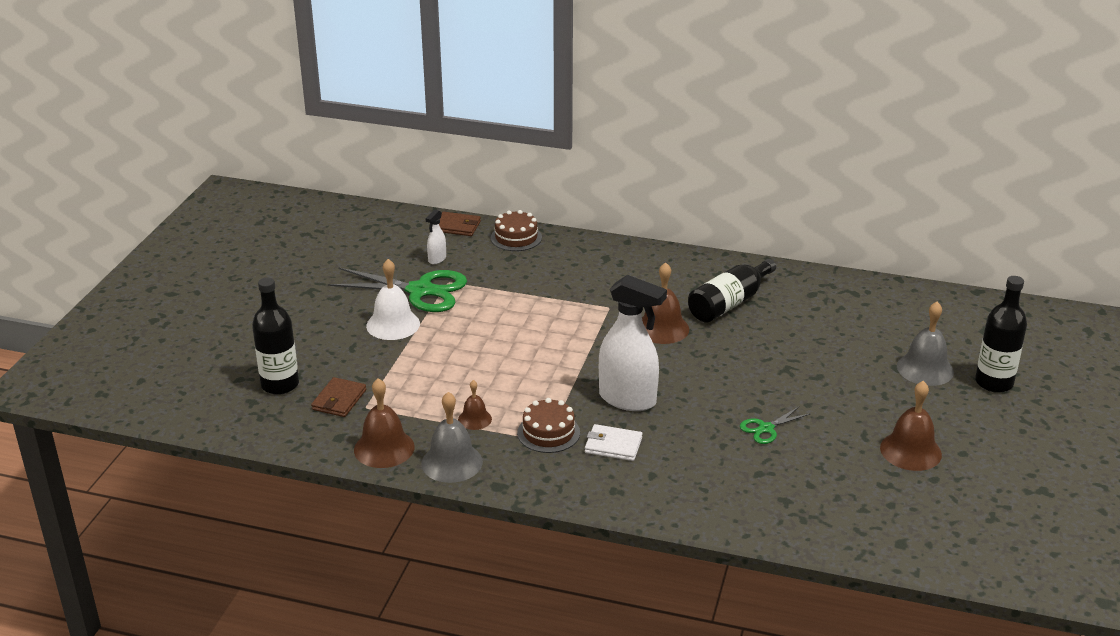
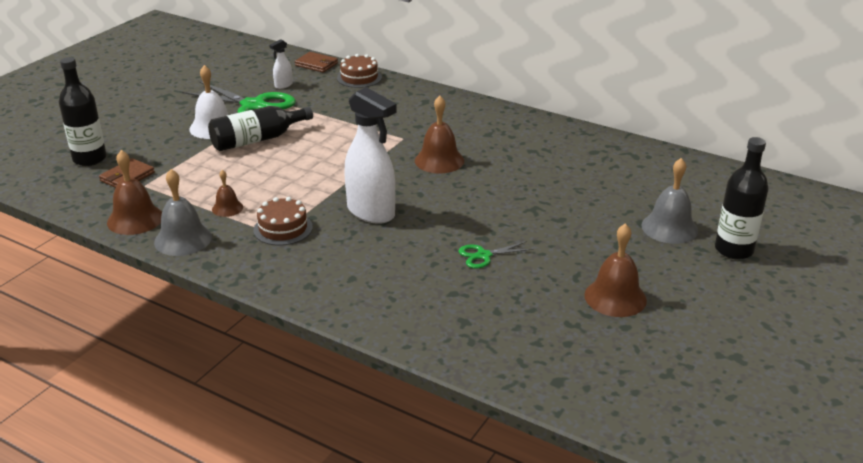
camera: 15 degrees right, 0 degrees up
white wallet [585,424,642,461] -> none
black bottle [688,259,776,322] -> black bottle moved to [208,106,313,151]

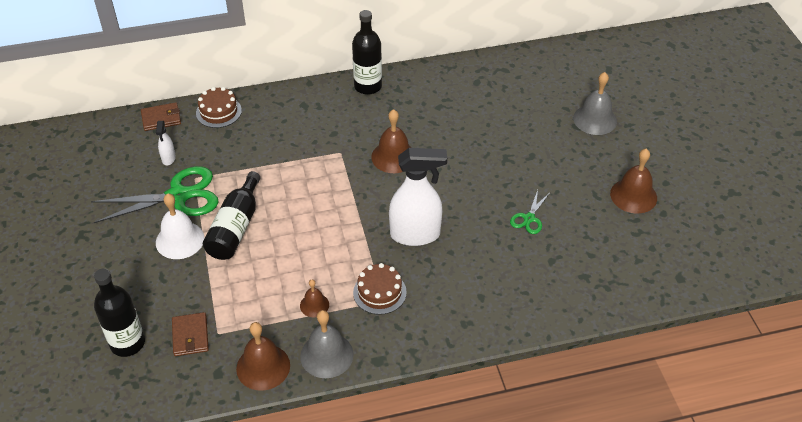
camera: 45 degrees left, 15 degrees up
black bottle [715,137,769,259] -> black bottle moved to [352,10,382,95]

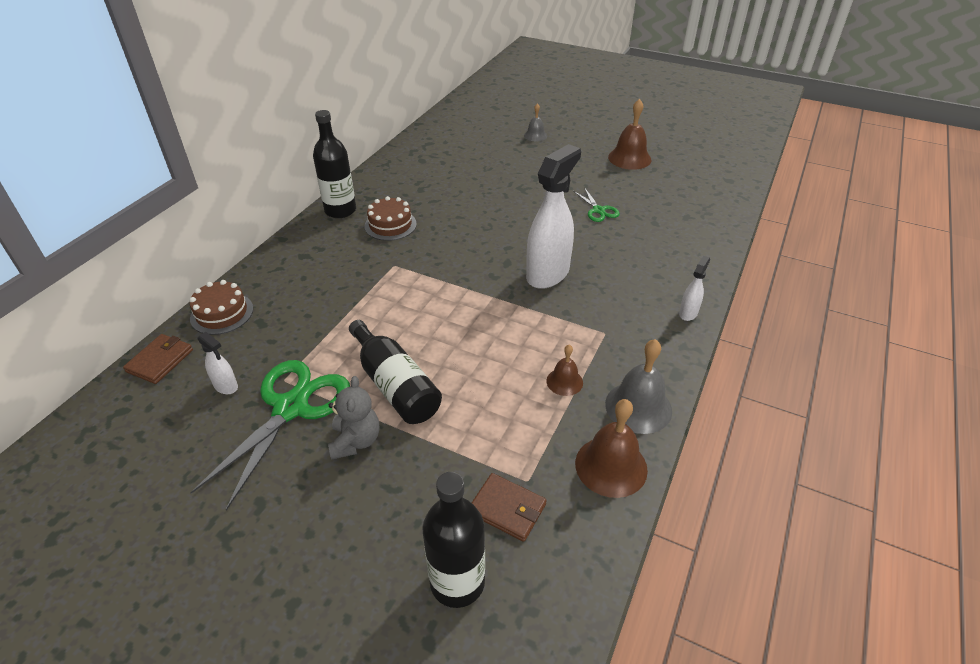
camera: 50 degrees left, 5 degrees down
white bell [156,193,204,259] -> grey teddy bear [328,376,379,460]
brown cake [353,263,407,315] -> brown cake moved to [364,196,417,241]
brown bell [371,109,412,173] -> none
grey bell [573,72,617,135] -> grey bell [524,103,547,141], size x0.57
none -> white spray bottle [679,256,710,321]

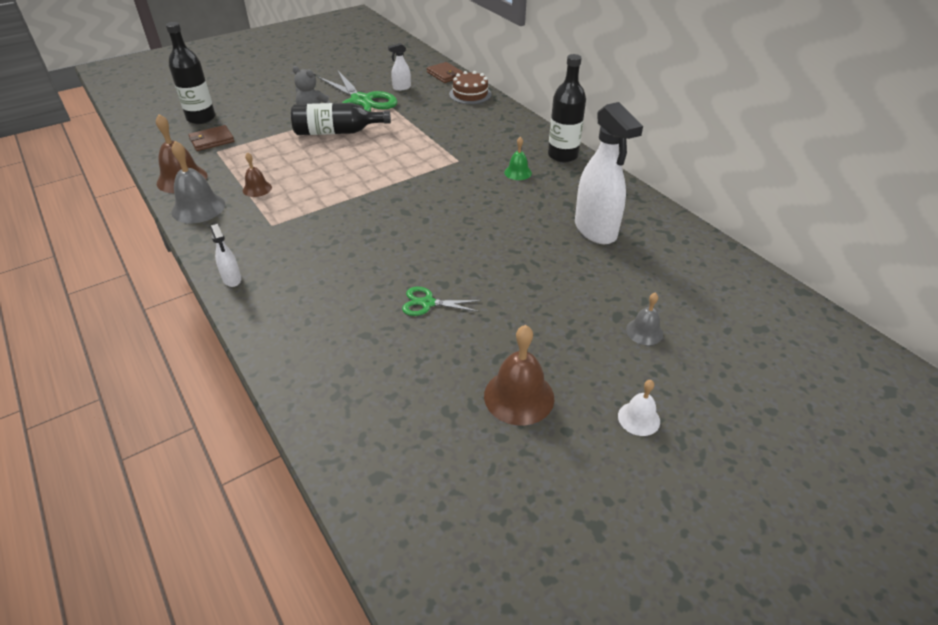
camera: 120 degrees right, 0 degrees up
brown cake [364,196,417,241] -> green bell [504,137,532,180]
white spray bottle [526,144,581,289] -> white spray bottle moved to [575,102,643,244]
none -> white bell [618,380,660,436]

